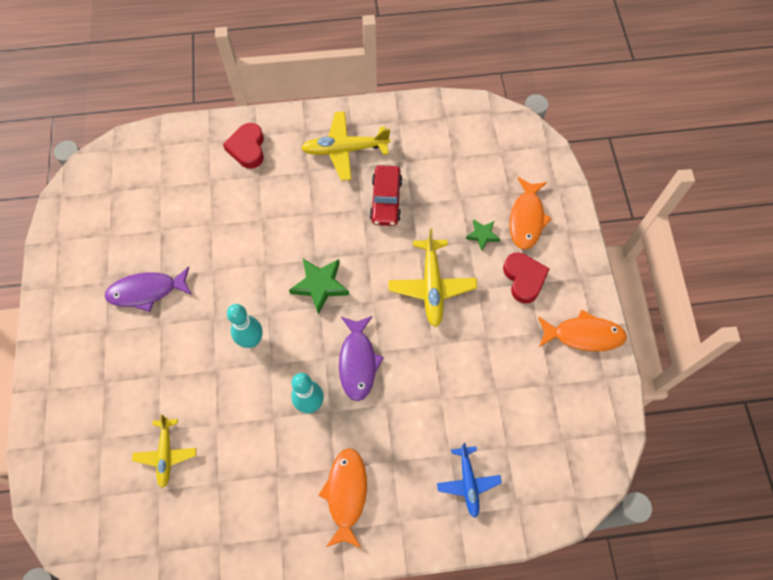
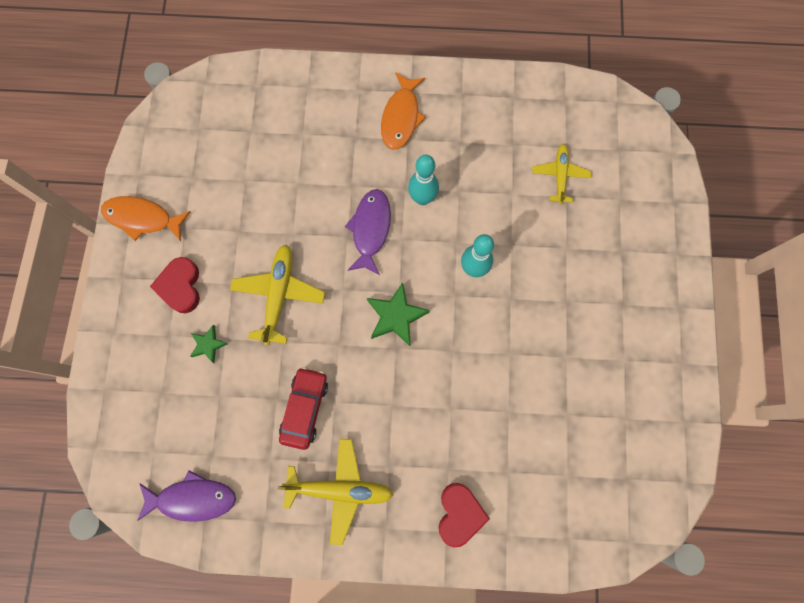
camera: 170 degrees left, 10 degrees up
purple fish [105,267,192,312] -> purple fish moved to [137,470,236,522]
blue plane [437,443,502,518] -> none
orange fish [509,177,552,250] -> none

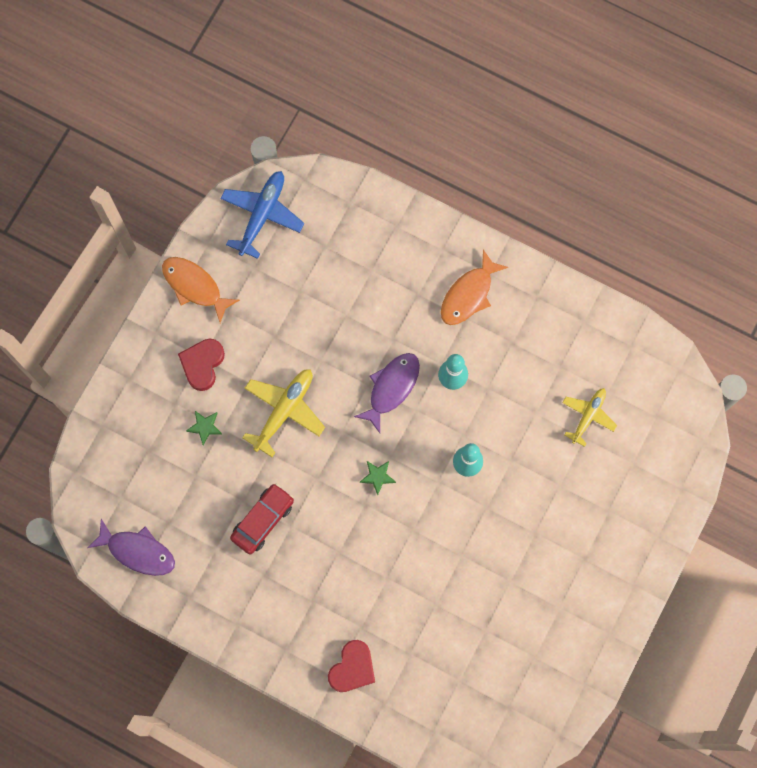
camera: 25 degrees right, 0 degrees up
yellow plane [277,438,394,545] -> none
green star [367,282,430,346] -> green star [360,461,396,495], size x0.59
none -> blue plane [220,171,304,259]

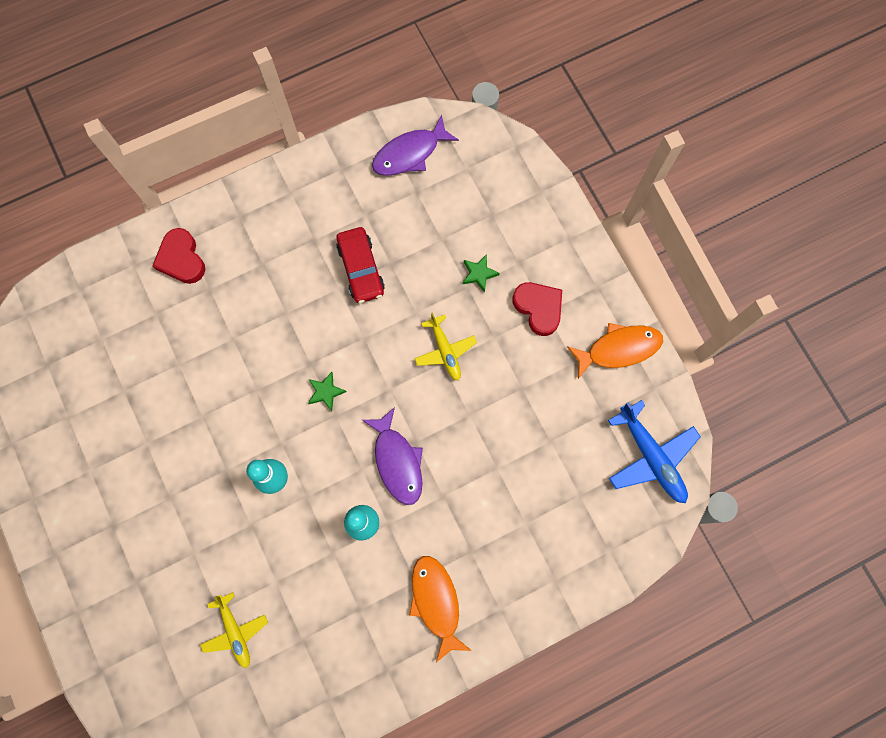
camera: 125 degrees right, 0 degrees up
yellow plane [242,369,325,457] -> yellow plane [414,312,477,381], size x0.65

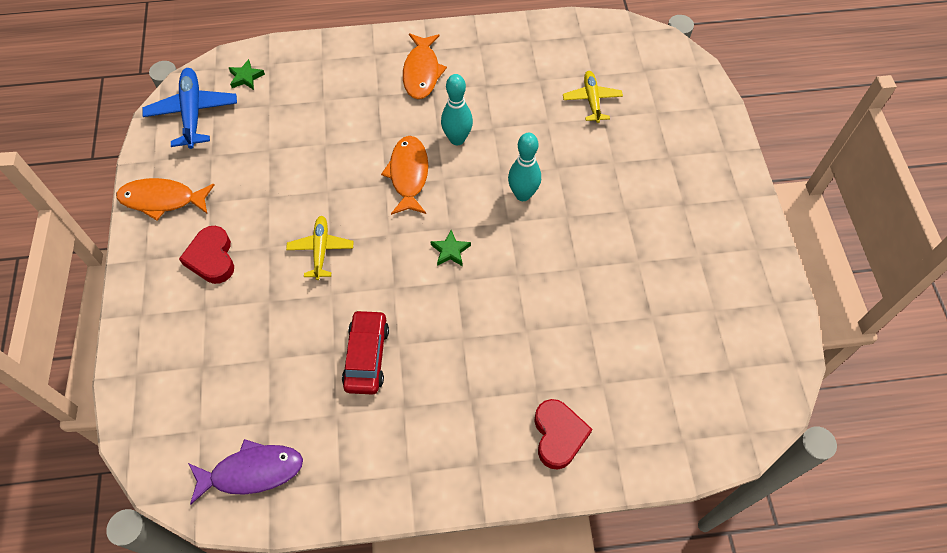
camera: 160 degrees left, 15 degrees down
purple fish [362,407,423,505] -> orange fish [381,136,428,215]
green star [462,254,500,293] -> green star moved to [228,59,265,90]

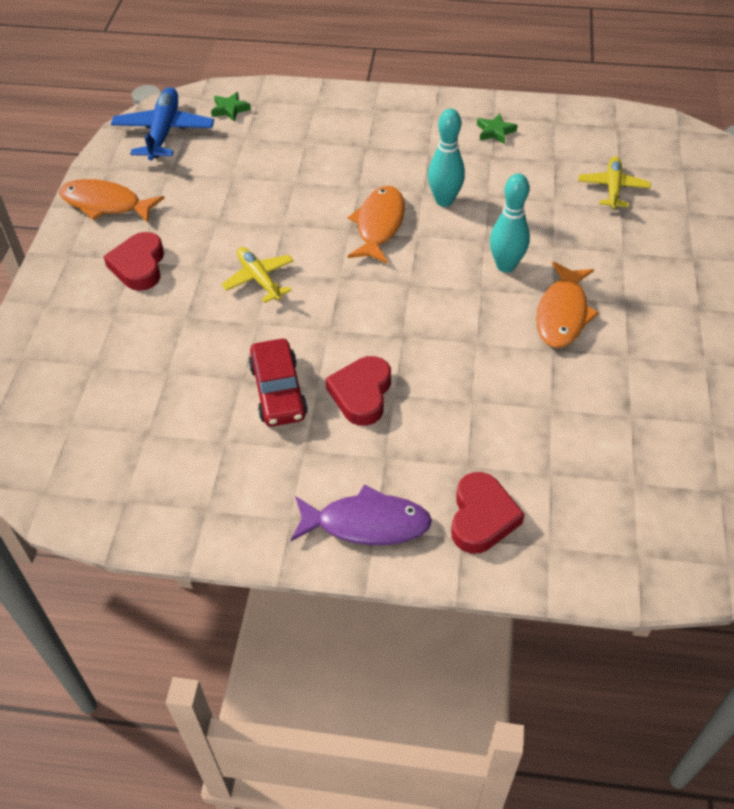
camera: 15 degrees right, 10 degrees down
purple fish [188,439,303,505] -> purple fish moved to [291,485,432,545]
yellow plane [286,216,353,280] -> yellow plane turned 45 degrees counterclockwise [221,247,294,303]
red car [342,310,389,395] -> red car turned 150 degrees clockwise [249,339,308,427]
orange fish [403,33,447,99] -> orange fish moved to [536,262,599,348]
green star [430,230,471,266] -> green star moved to [477,114,517,144]
none -> red heart [326,356,391,426]

